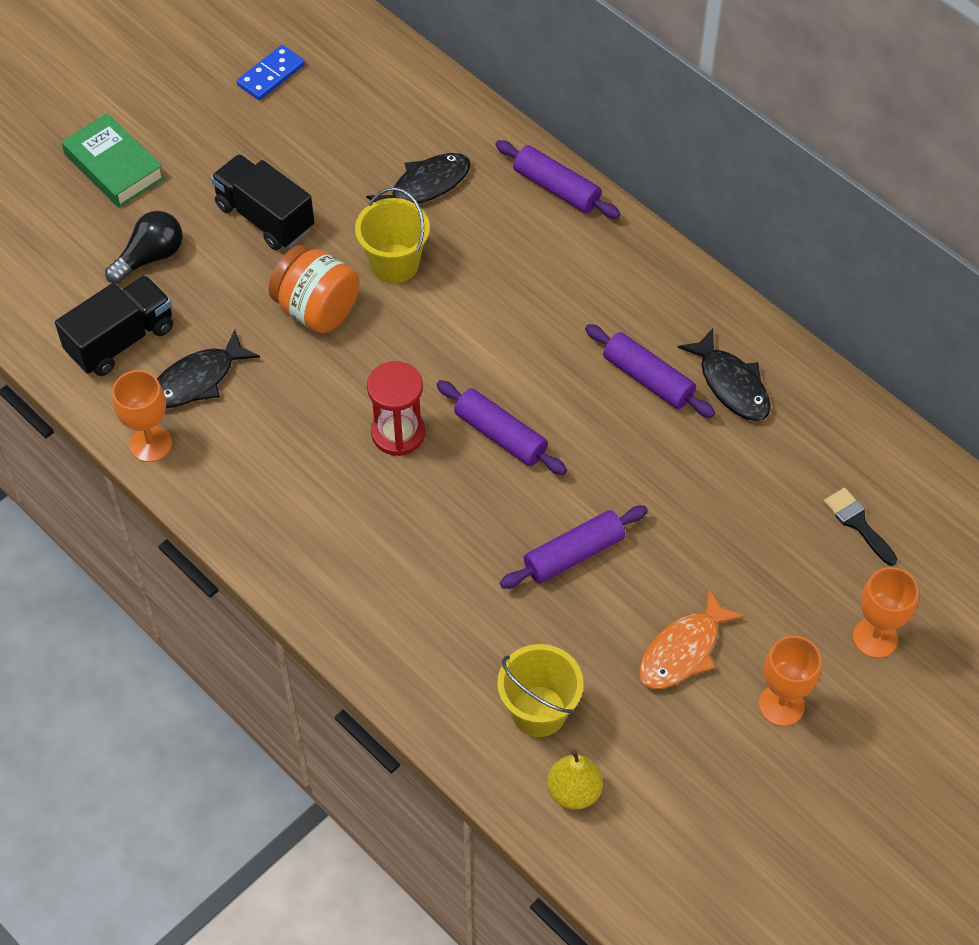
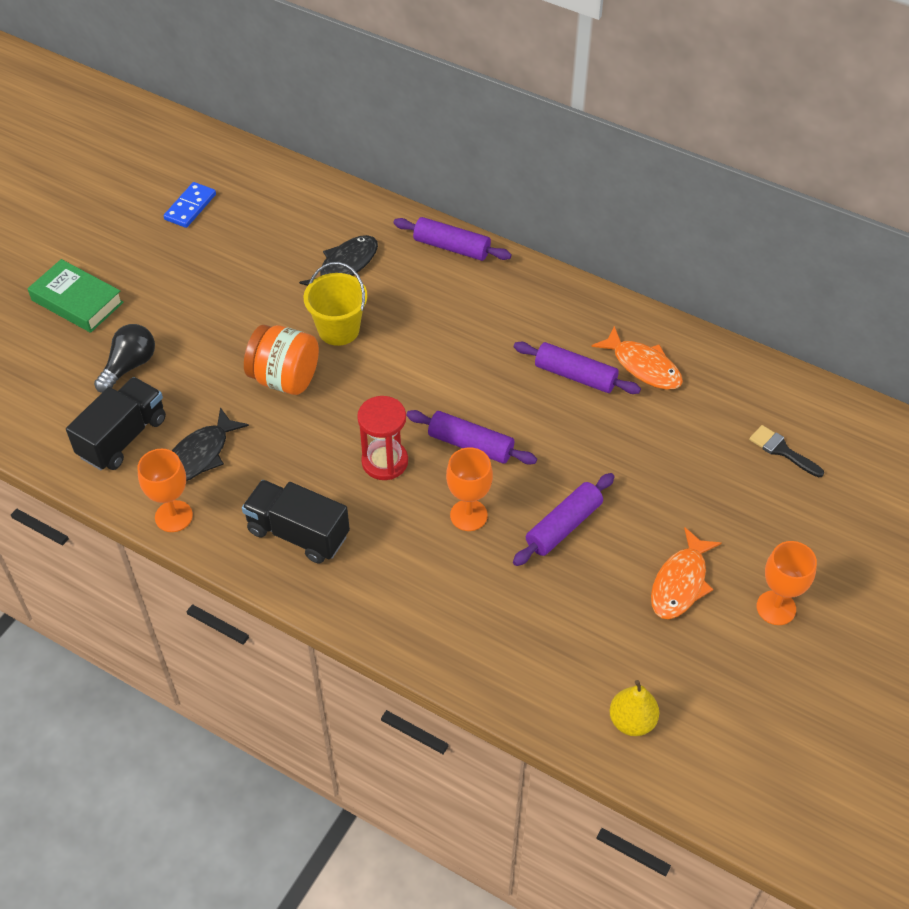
camera: 15 degrees left, 5 degrees down
black truck [211,154,314,250] -> black truck moved to [242,480,350,564]
yellow bucket [497,644,583,737] -> none
black fish [678,328,771,421] -> orange fish [591,326,683,389]
orange goblet [853,567,919,658] -> orange goblet moved to [446,447,493,531]

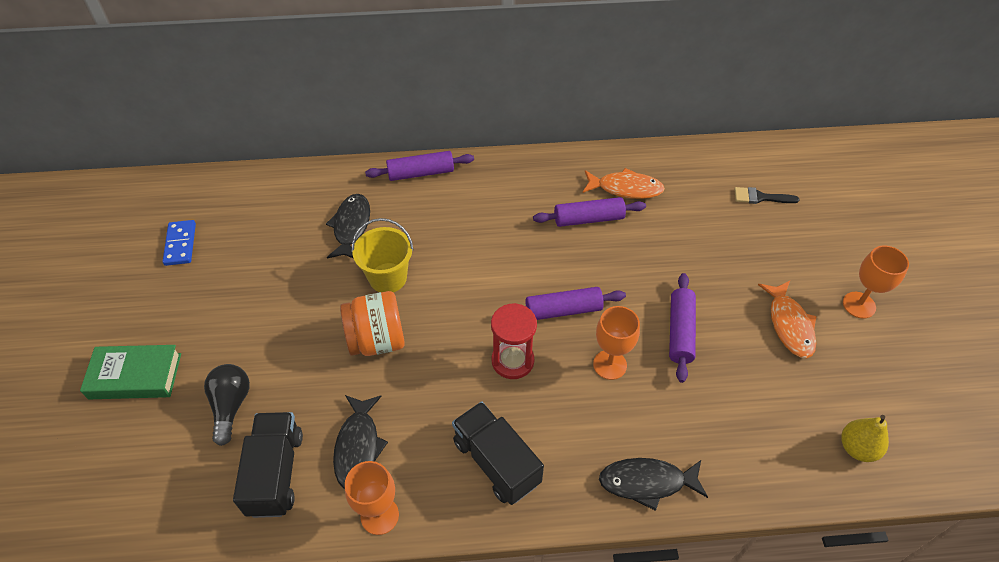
camera: 35 degrees left, 0 degrees up
black truck [242,480,350,564] -> black truck turned 60 degrees clockwise [452,401,544,505]
none -> black fish [599,458,708,511]

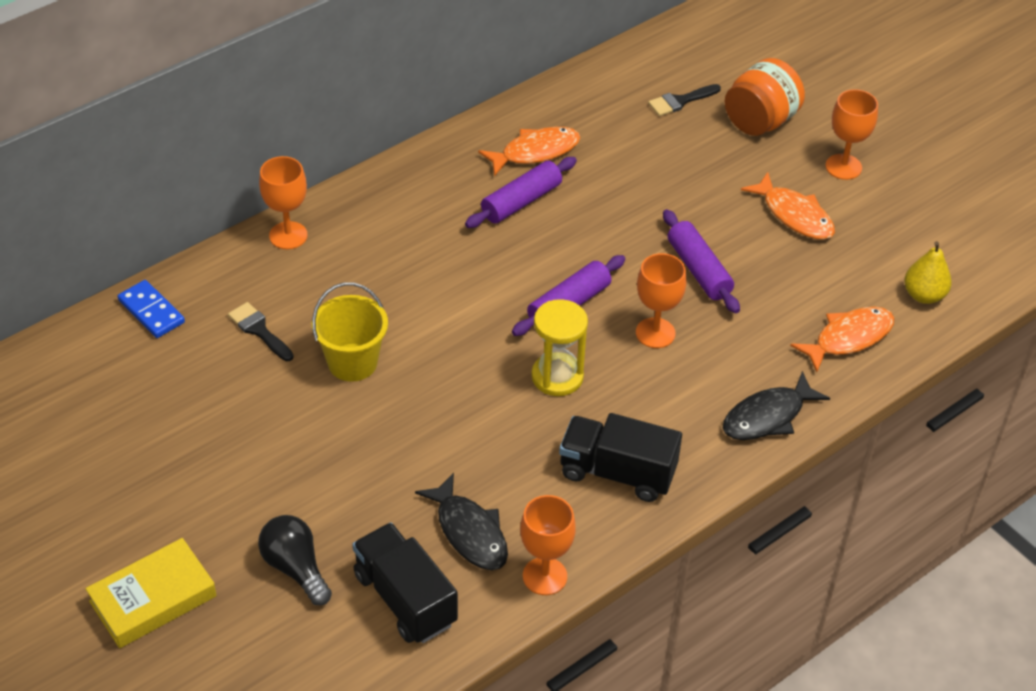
camera: 35 degrees left, 5 degrees down
green book [80,345,181,399] -> yellow book [85,538,217,648]
blue domino [163,220,196,266] -> blue domino moved to [118,280,185,338]
black fish [326,194,370,258] -> black brush [228,302,294,361]
orange jar [340,291,405,356] -> orange jar moved to [725,58,805,136]
purple rolling pin [365,151,474,181] -> orange goblet [259,156,308,249]
red hourglass [491,303,537,379] -> yellow hourglass [531,299,588,396]
none -> orange fish [790,307,895,372]

